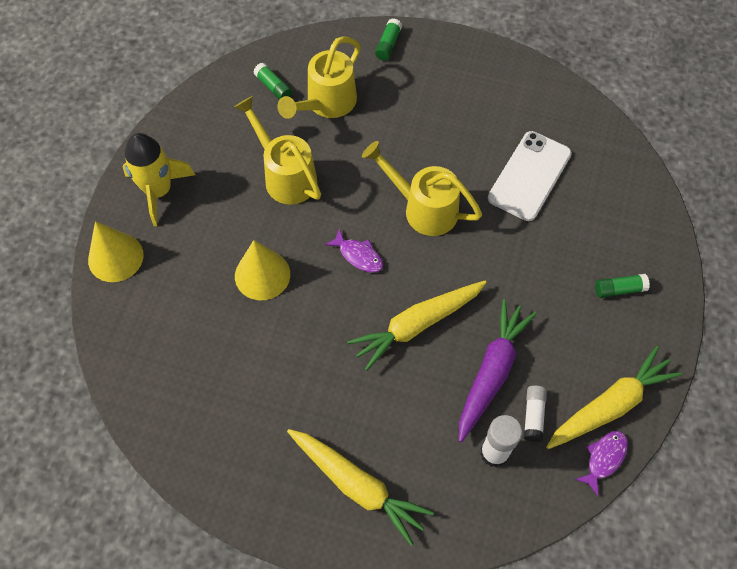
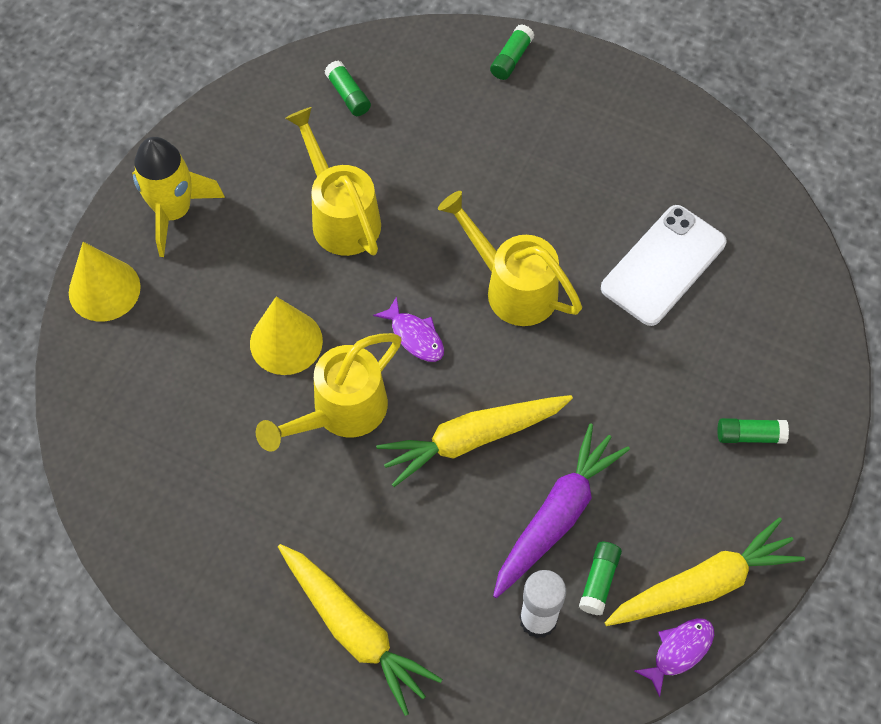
camera: 10 degrees right, 0 degrees up
yellow watering can [278,36,361,119] -> yellow watering can moved to [256,333,401,452]
white glue stick [524,386,547,442] -> green glue stick [579,542,622,615]

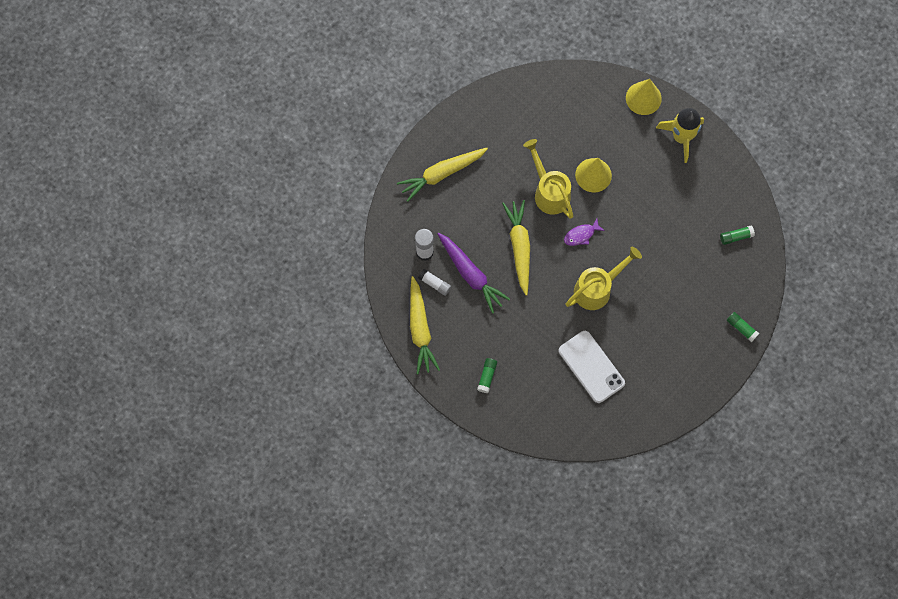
camera: 105 degrees right, 10 degrees up
yellow watering can [285,107,381,256] -> none
green glue stick [579,542,622,615] -> white glue stick [418,269,451,296]
purple fish [635,618,714,697] -> none

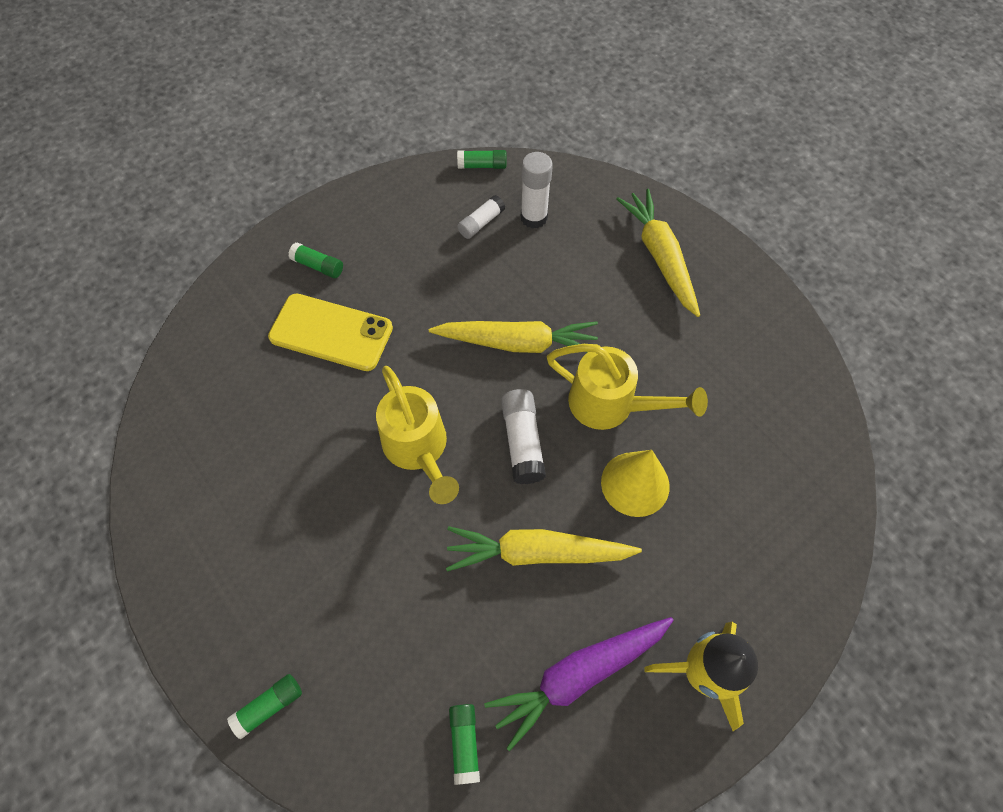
camera: 100 degrees right, 10 degrees down
yellow carrot [410,276,440,375] -> yellow carrot moved to [446,526,642,572]
purple carrot [437,233,510,314] -> purple carrot moved to [484,617,674,751]
yellow watering can [523,139,573,219] -> yellow watering can turned 45 degrees clockwise [547,344,708,430]
white phone [559,331,625,403] -> none
purple fish [564,218,605,246] -> white glue stick [501,389,546,484]
yellow cone [626,79,662,115] -> none
none -> yellow phone [268,294,393,371]
none -> green glue stick [457,150,507,169]

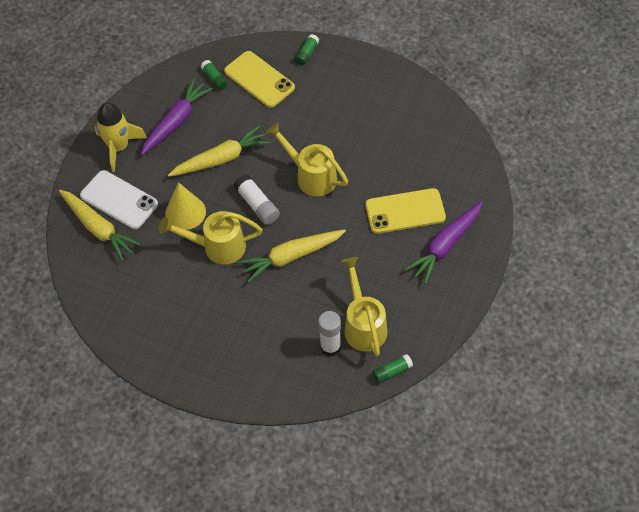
camera: 155 degrees right, 5 degrees down
green glue stick [289,242,343,278] -> purple carrot [404,201,483,284]
white glue stick [457,195,505,239] -> yellow watering can [341,257,387,357]
yellow carrot [616,189,700,317] -> yellow carrot moved to [59,190,141,261]
none -> white phone [80,170,158,229]
none -> yellow phone [224,51,295,108]

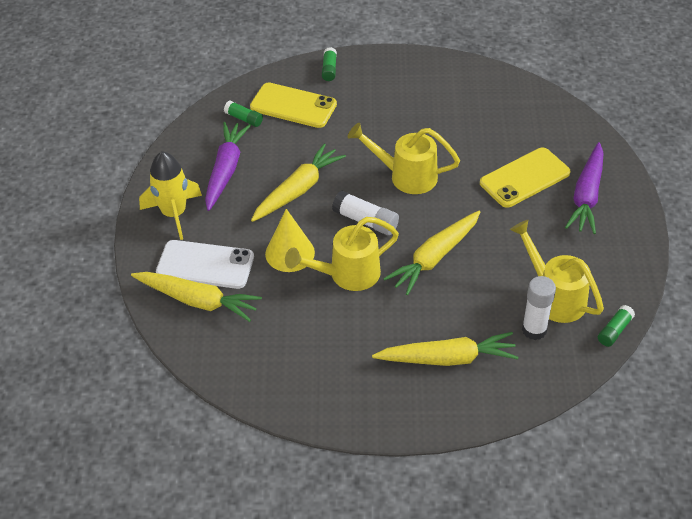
camera: 25 degrees left, 10 degrees down
none -> yellow carrot [372,332,518,366]

